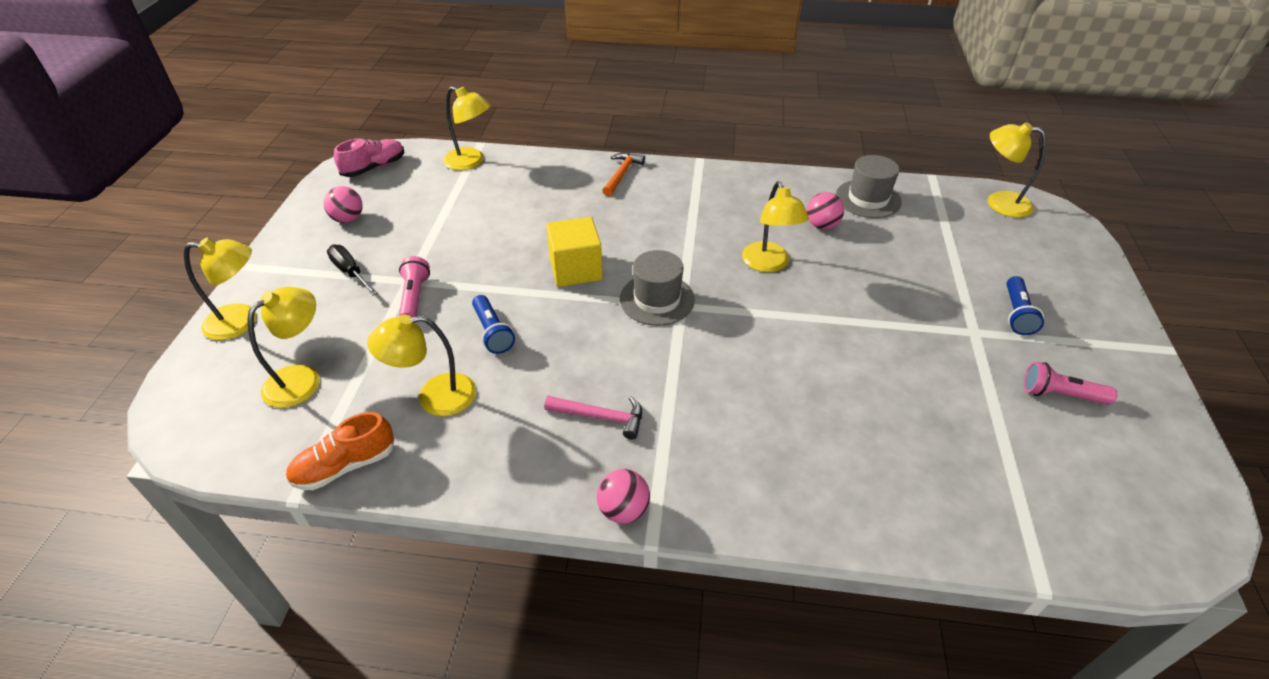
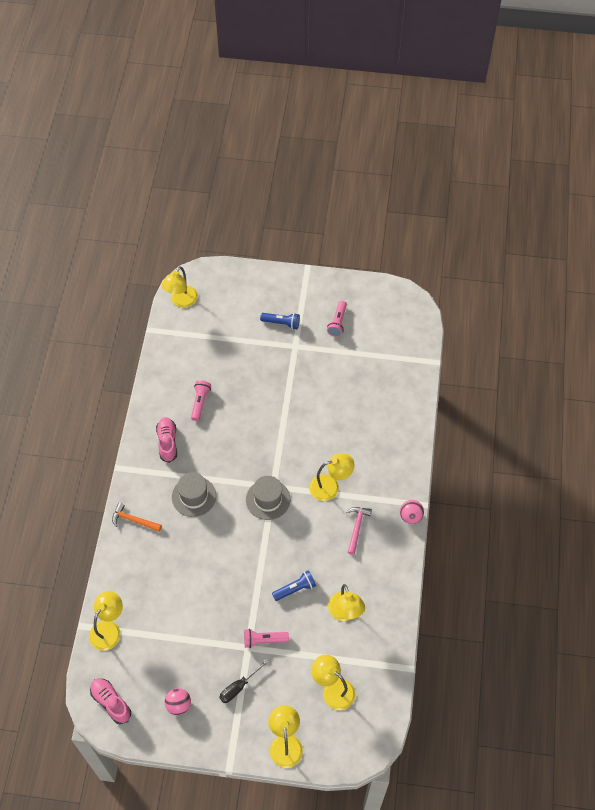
camera: 90 degrees left, 15 degrees up
orange shoe [286,412,395,490] -> none
yellow cube [546,217,603,287] -> none
yellow lamp [742,181,809,272] -> yellow lamp moved to [309,453,355,501]
pink ball [806,192,844,229] -> pink flashlight [191,380,211,421]
grey hat [836,155,902,218] -> grey hat moved to [172,473,216,517]
none -> pink shoe [156,417,177,463]

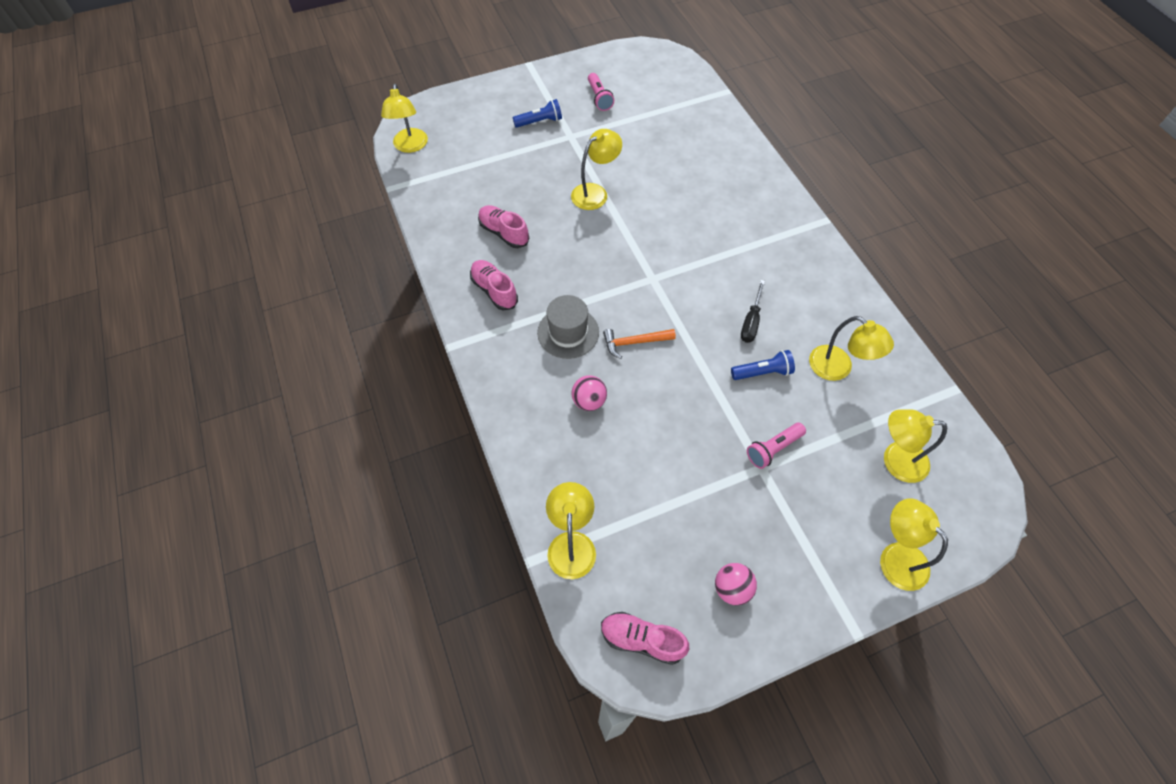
camera: 30 degrees left, 0 degrees up
orange hammer [112,503,162,532] -> orange hammer moved to [603,329,676,359]
pink flashlight [191,380,211,421] -> pink shoe [478,205,529,248]
black screwdriver [219,659,269,703] -> black screwdriver moved to [741,280,765,343]
grey hat [246,476,290,520] -> none
blue flashlight [272,570,316,601] -> blue flashlight turned 45 degrees clockwise [731,350,795,380]
yellow lamp [309,453,355,501] -> yellow lamp moved to [571,129,622,210]
pink hammer [346,507,372,555] -> none
pink ball [400,500,424,524] -> pink ball moved to [572,375,607,411]

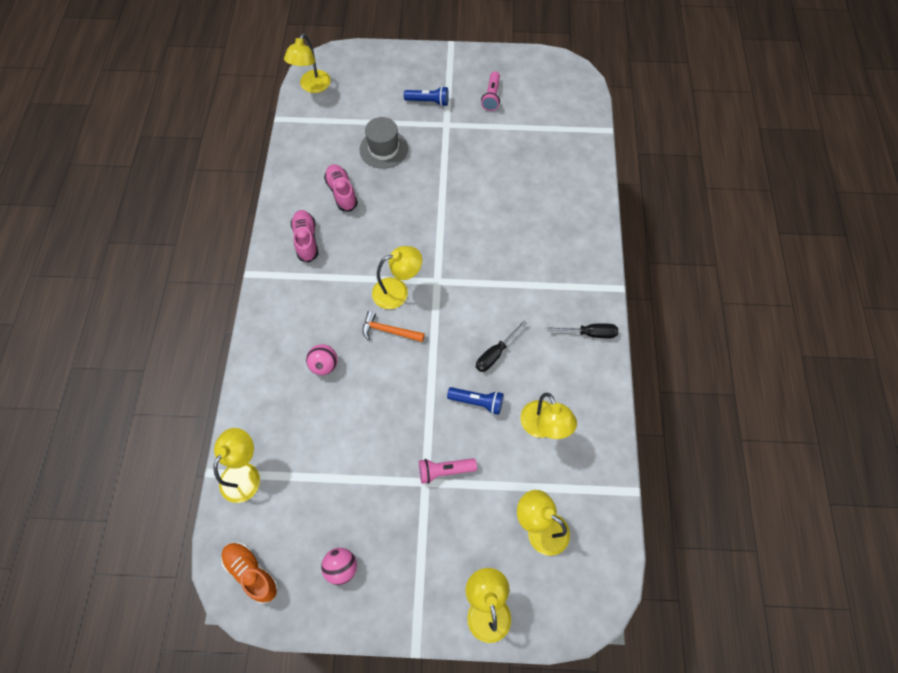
camera: 25 degrees right, 5 degrees up
grey hat [537,295,599,359] -> grey hat moved to [360,117,408,169]
yellow lamp [571,129,622,210] -> yellow lamp moved to [372,246,422,309]
pink shoe [601,612,689,665] -> orange shoe [221,542,279,603]
none -> black screwdriver [547,323,618,338]

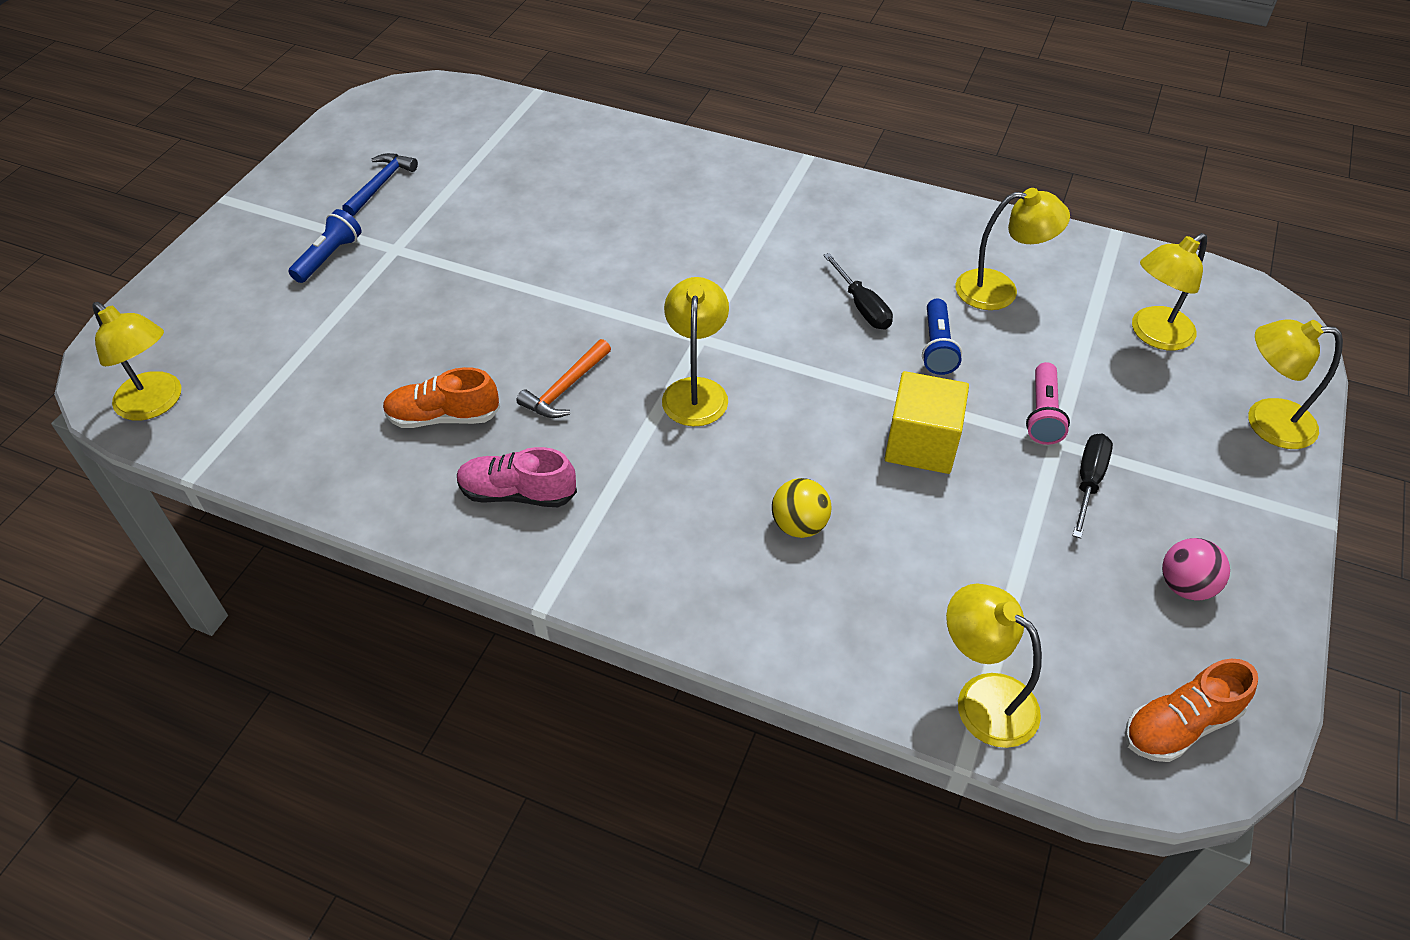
camera: 70 degrees left, 15 degrees down
pink ball [306,344,338,375] -> yellow ball [772,478,831,538]
pink shoe [324,164,358,212] -> orange shoe [383,367,500,428]
grey hat [360,117,408,169] -> none
orange hammer [362,311,425,342] -> orange hammer moved to [516,339,611,418]
blue flashlight [447,387,503,415] -> blue flashlight turned 150 degrees clockwise [922,299,962,375]
pink flashlight [481,71,500,111] -> blue hammer [342,153,418,216]
black screwdriver [547,323,618,338] -> black screwdriver moved to [1073,434,1113,538]
none -> yellow cube [884,371,969,474]

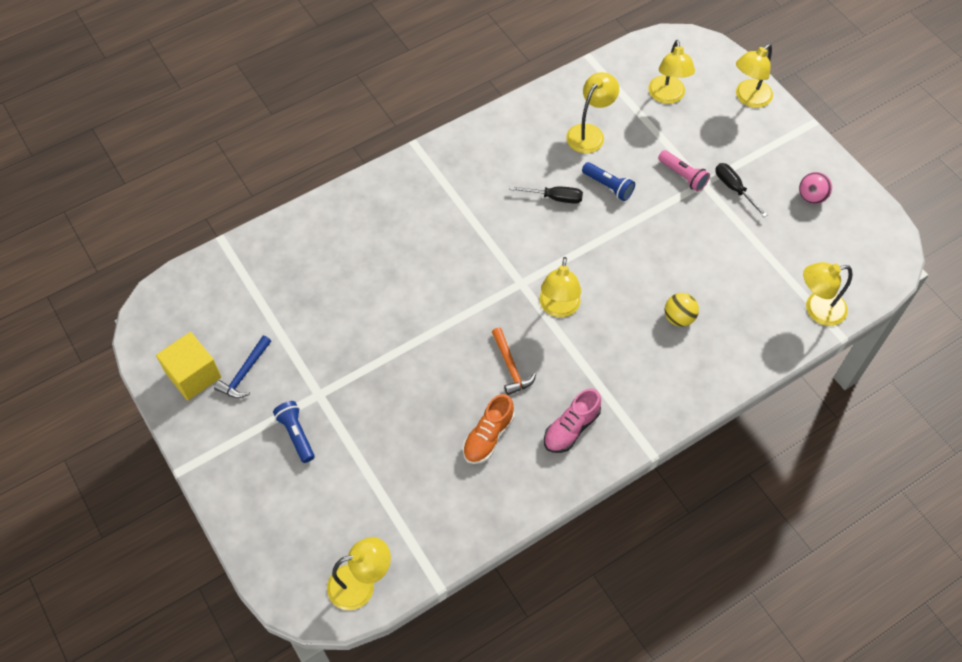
camera: 55 degrees left, 10 degrees up
blue hammer [342,153,418,216] -> blue hammer turned 120 degrees counterclockwise [214,336,271,398]
yellow lamp [662,277,729,426] -> yellow lamp turned 120 degrees counterclockwise [539,257,581,317]
yellow cube [884,371,969,474] -> yellow cube moved to [156,332,221,400]
orange shoe [1125,659,1258,762] -> none

